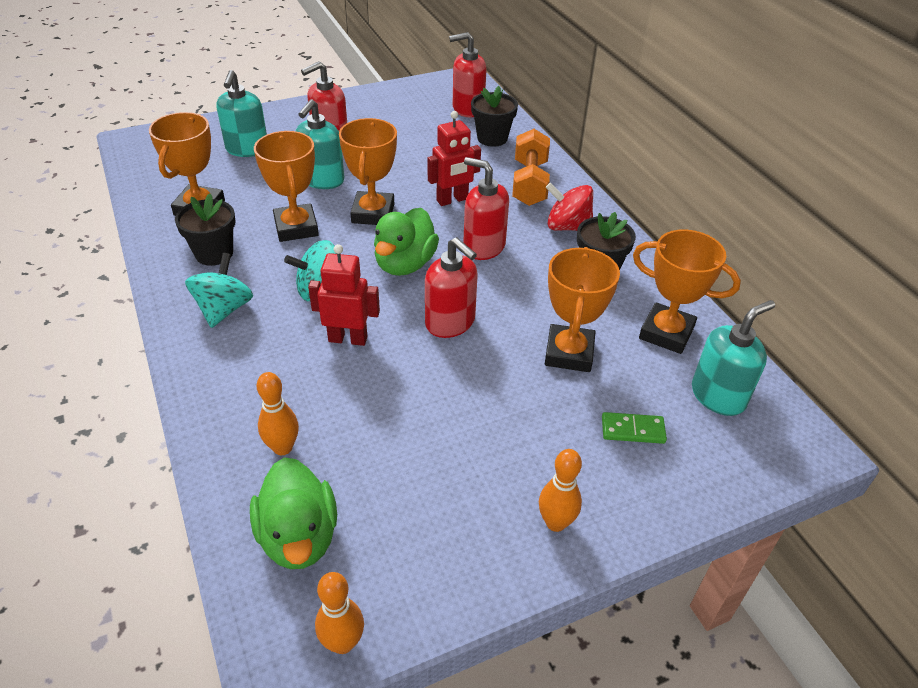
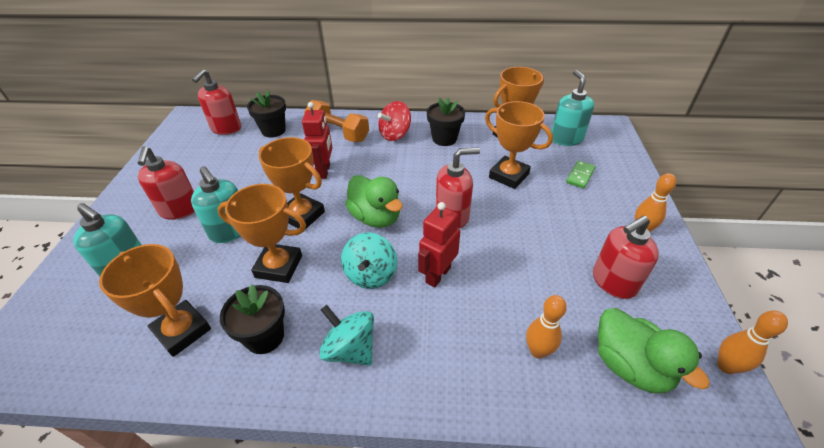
camera: 60 degrees left, 0 degrees up
green duck [250,457,337,569] -> green duck turned 45 degrees clockwise [598,308,710,393]
red soap dispenser [463,157,509,260] -> red soap dispenser moved to [593,216,659,299]

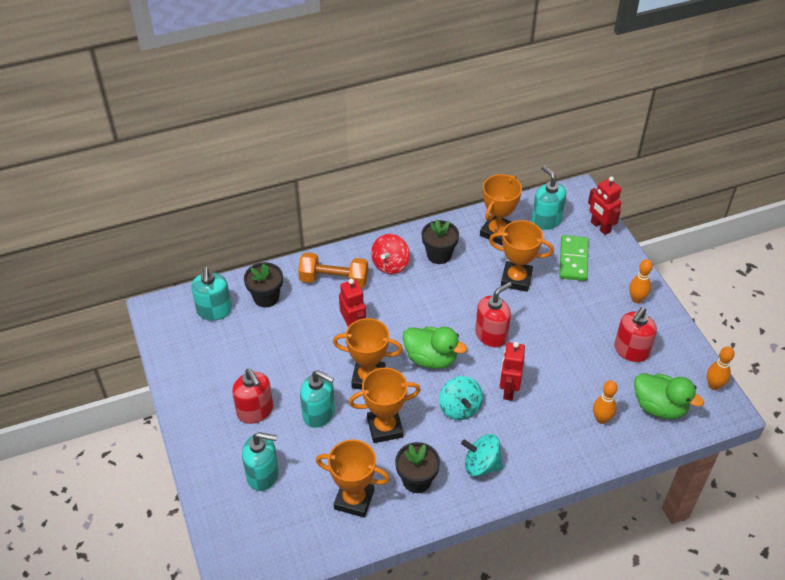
camera: 25 degrees left, 5 degrees up
red soap dispenser [192,69,241,135] -> turquoise soap dispenser [191,267,232,321]
green domino [566,160,595,189] -> green domino [560,235,588,281], size x1.63
none -> red robot [588,176,621,235]

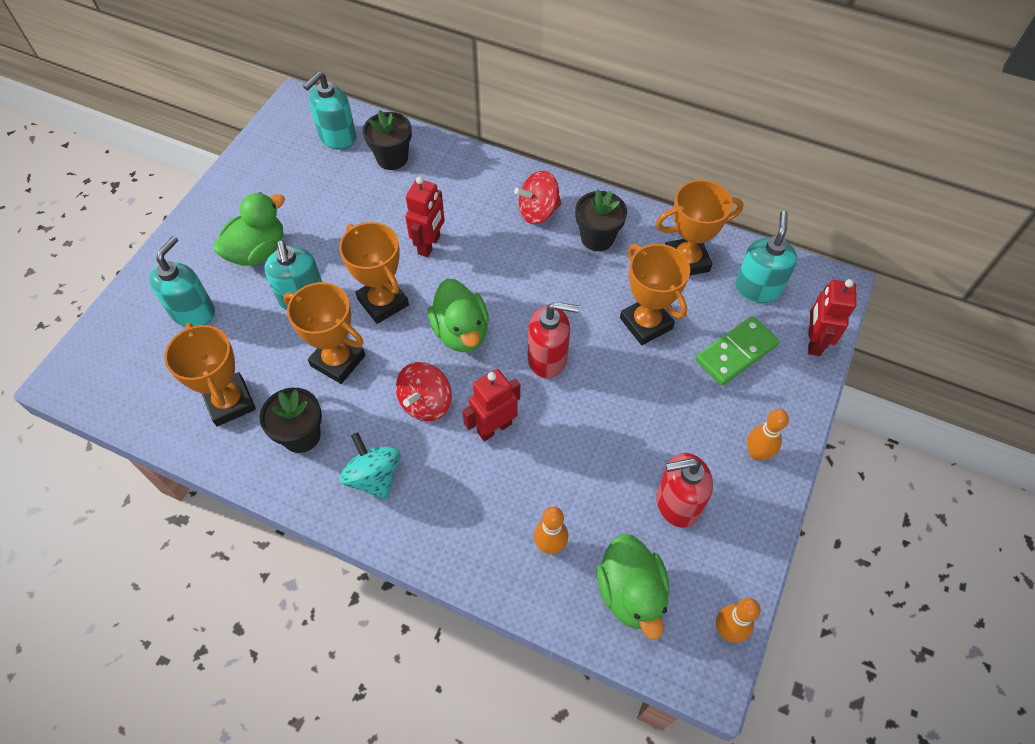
camera: 45 degrees right, 10 degrees up
red soap dispenser [232,369,273,424] -> green duck [213,192,285,266]
turquoise soap dispenser [242,432,279,491] -> turquoise soap dispenser turned 120 degrees counterclockwise [149,236,215,327]
orange dumbbell [298,252,368,289] -> none
turquoise spinning top [439,376,483,420] -> red spinning top [396,362,452,422]

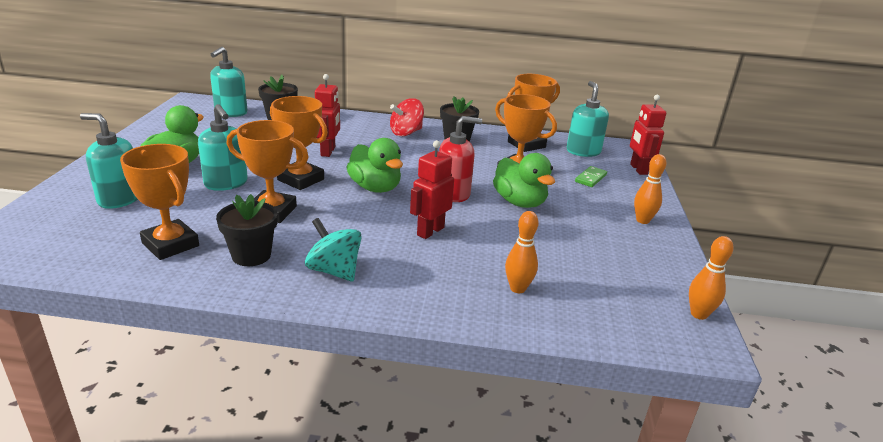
camera: 20 degrees left, 30 degrees down
turquoise soap dispenser [149,236,215,327] -> turquoise soap dispenser turned 75 degrees counterclockwise [80,113,138,209]
red spinning top [396,362,452,422] -> none
green duck [597,533,669,640] -> green duck moved to [493,153,555,208]
red soap dispenser [656,453,713,528] -> none
green domino [695,316,779,386] -> green domino [575,166,607,187], size x0.61

